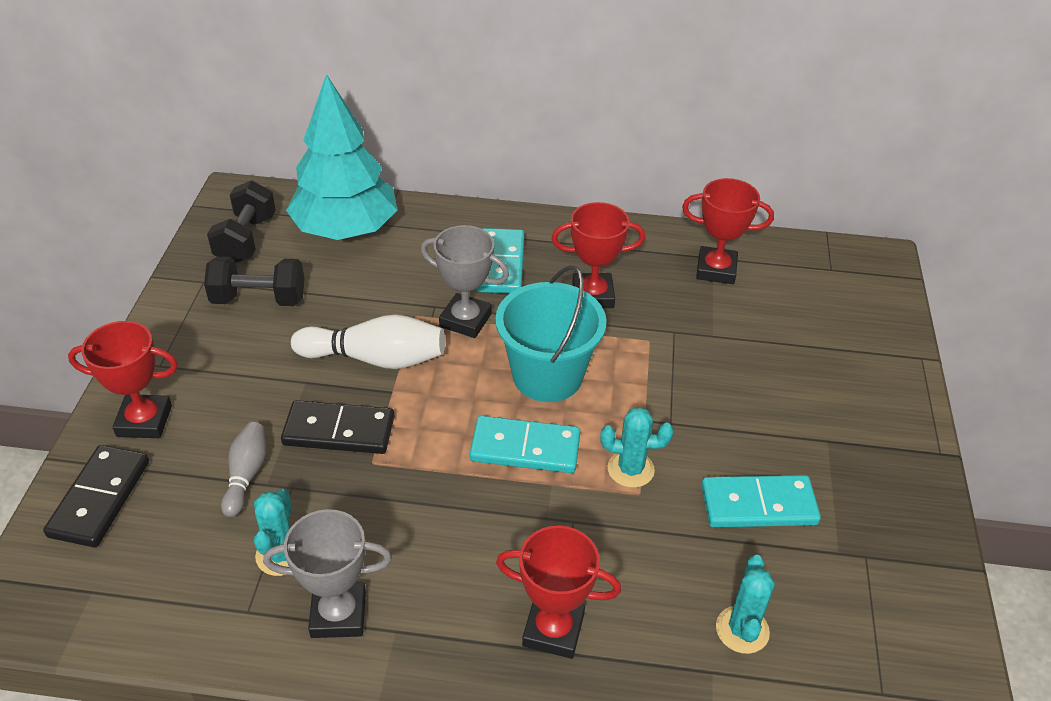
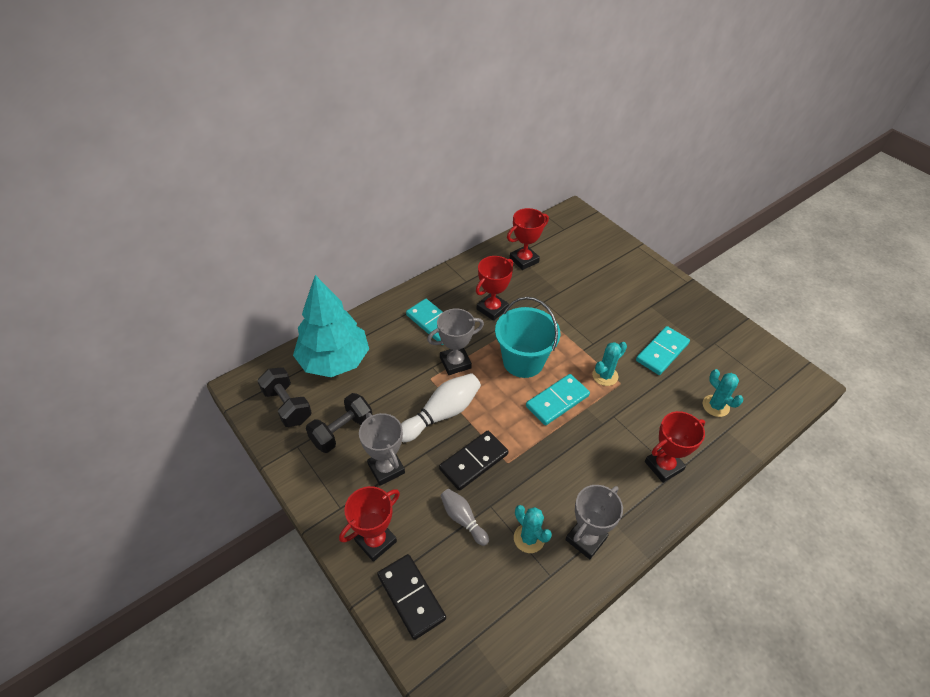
camera: 45 degrees left, 5 degrees up
none -> grey trophy [359,413,405,486]

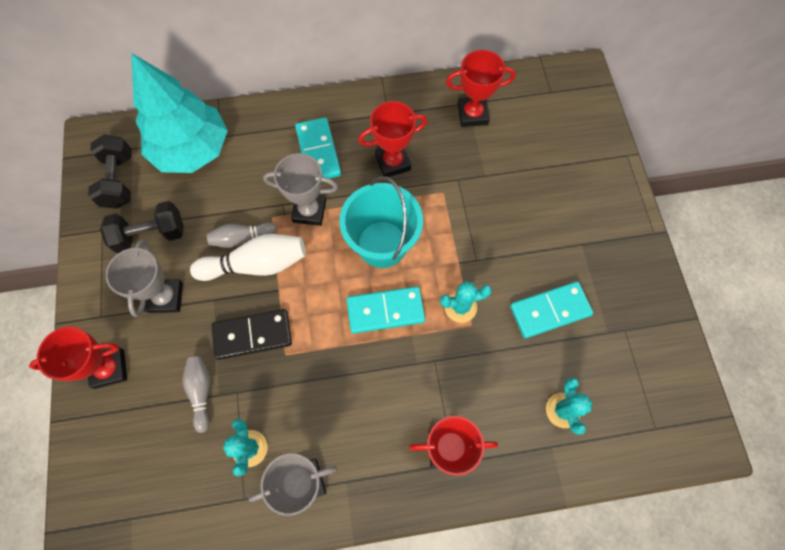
camera: 30 degrees right, 20 degrees up
black domino [377,554,446,640] -> none
none -> grey bowling pin [206,223,277,248]

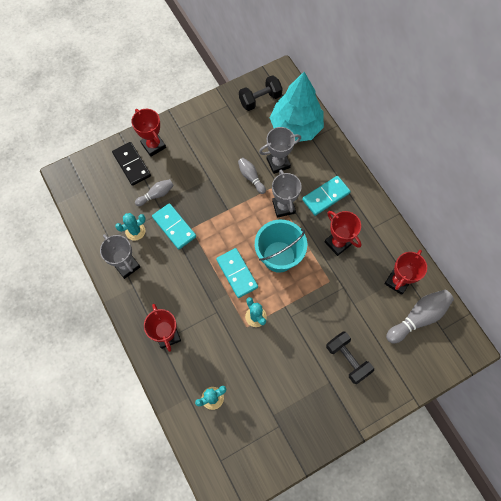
camera: 70 degrees right, 0 degrees up
black dumbbell [100,201,184,254] -> black dumbbell moved to [326,331,374,384]
grey trophy [106,239,183,317] -> grey trophy moved to [259,127,301,174]
white bowling pin [190,234,306,281] -> none
black domino [212,309,292,360] -> black domino moved to [112,142,151,186]
red trophy [446,50,516,127] -> red trophy turned 60 degrees clockwise [384,250,427,295]
turquoise domino [510,281,593,338] -> turquoise domino moved to [152,203,196,250]
none -> grey bowling pin [386,289,454,344]

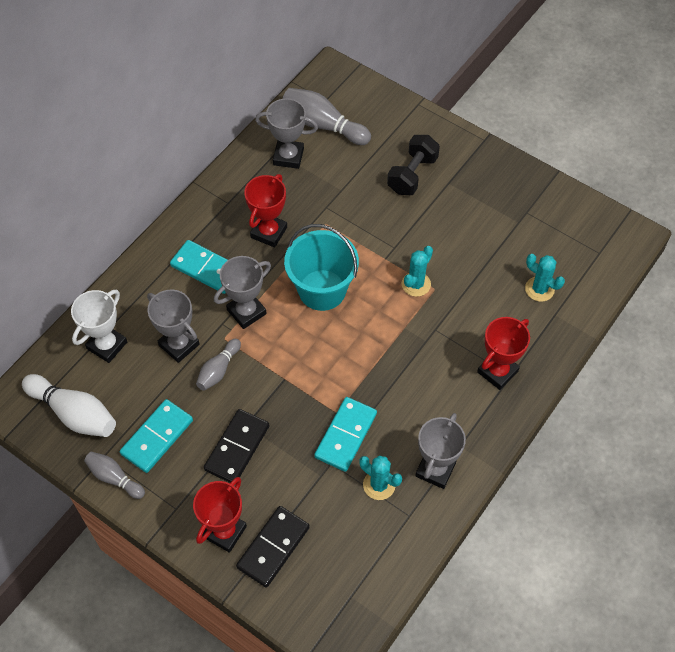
camera: 115 degrees left, 10 degrees down
grey bowling pin [135,179,174,206] -> grey bowling pin moved to [84,451,145,499]
turquoise domino [216,248,258,298] -> turquoise domino moved to [120,399,193,473]
black dumbbell [239,75,283,111] -> white bowling pin [22,374,116,437]
turquoise tree [270,72,324,142] -> white trophy [71,290,127,363]
red trophy [384,250,427,295] -> grey trophy [255,98,318,169]
none -> black domino [204,409,269,483]

